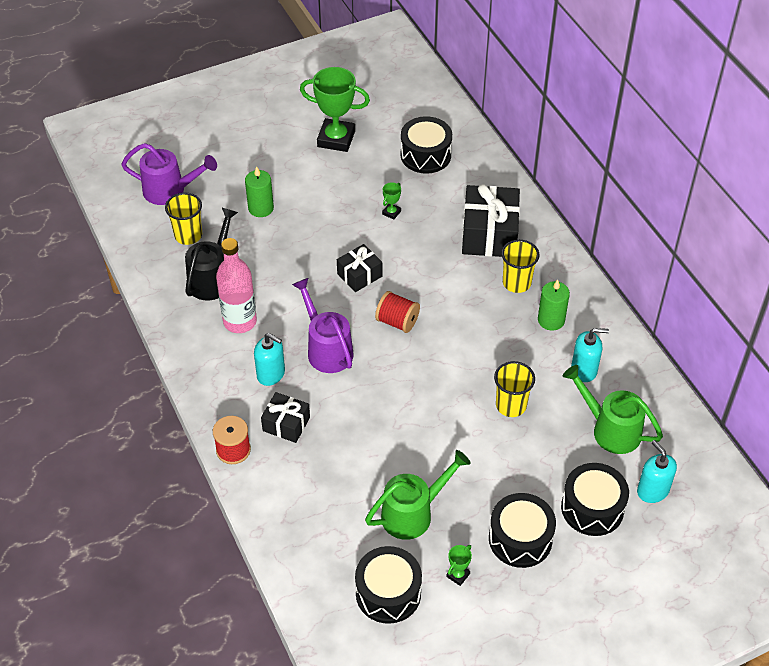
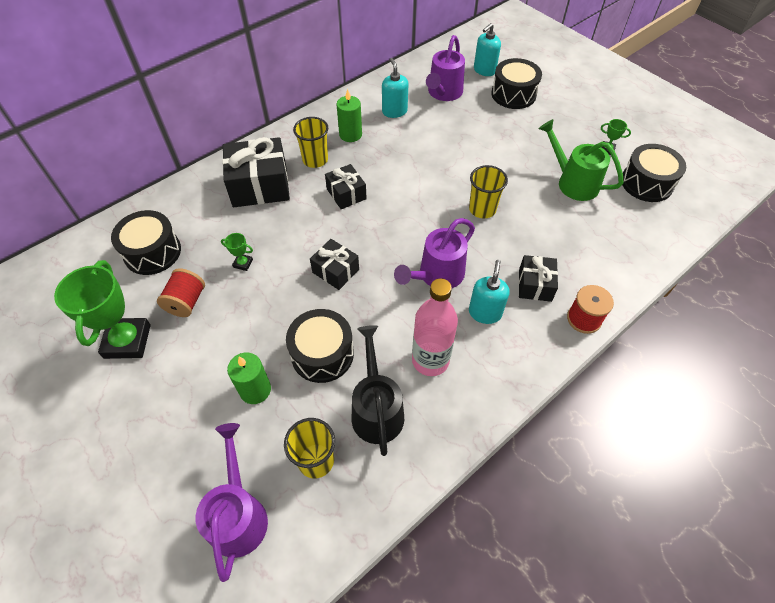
camera: 105 degrees left, 5 degrees up
black watering can [185,208,238,300] -> black watering can turned 75 degrees clockwise [352,325,404,456]
red spool [375,291,420,333] -> red spool moved to [157,268,205,317]
black drum [489,493,556,568] -> black drum moved to [286,309,354,383]
yellow cup [494,361,535,417] -> yellow cup moved to [469,165,508,218]
green watering can [563,365,663,454] -> purple watering can [426,35,465,101]
none -> black gift [325,164,367,209]

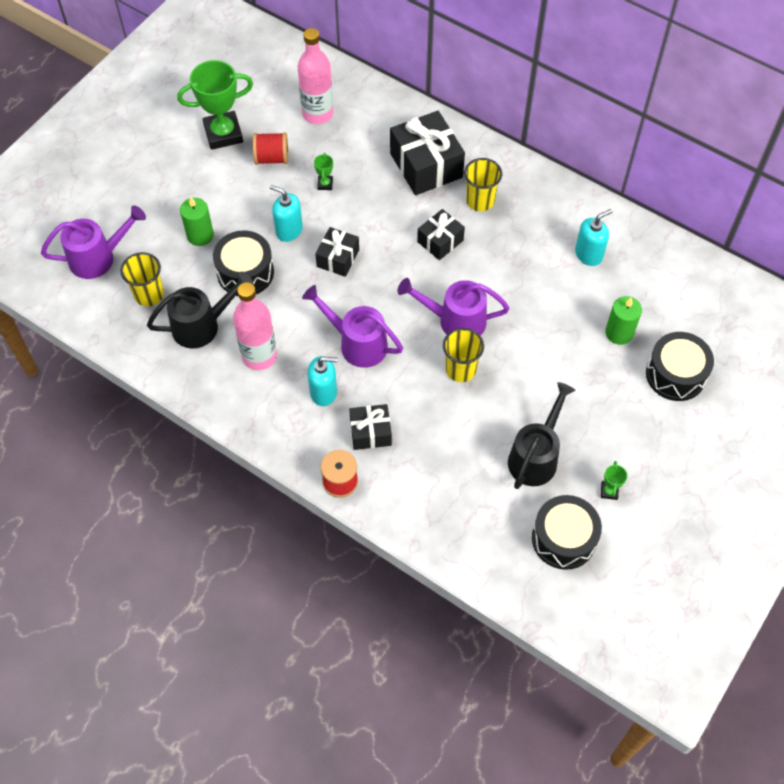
camera: 75 degrees right, 5 degrees up
black drum [111,210,181,275] -> pink bottle [298,28,333,124]
green candle [336,89,362,142] -> green candle moved to [605,296,642,345]
purple watering can [426,35,465,101] -> purple watering can moved to [397,278,510,336]
turquoise soap dispenser [474,23,501,76] -> turquoise soap dispenser moved to [270,185,303,242]
green watering can [539,119,623,201] -> black watering can [508,382,575,489]

